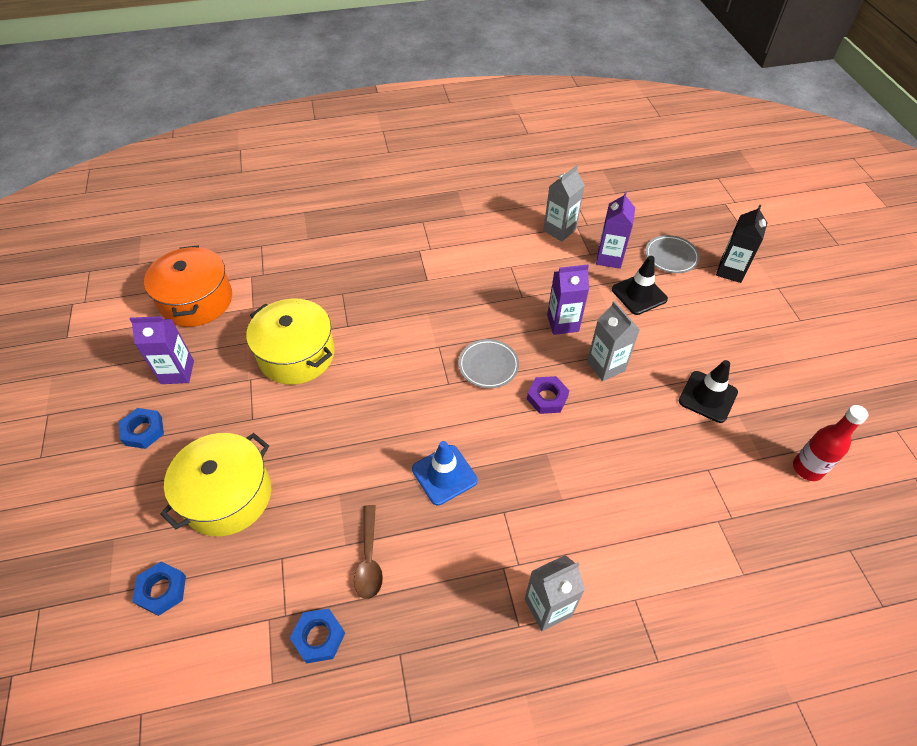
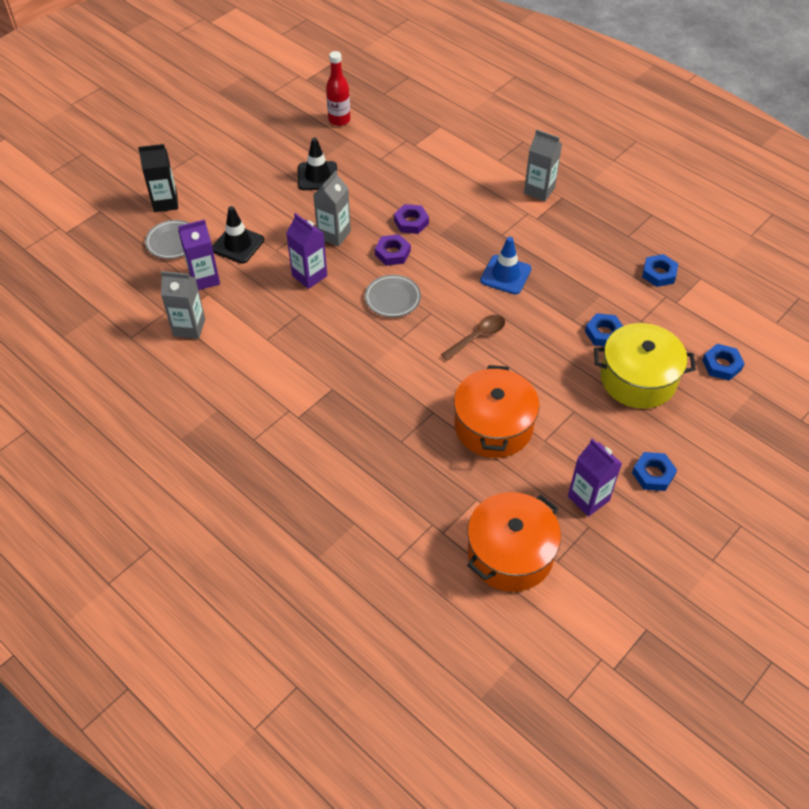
camera: 125 degrees left, 0 degrees up
yellow pot [246,299,335,385] -> orange pot [454,365,540,458]
brown spoon [354,505,383,599] -> brown spoon moved to [441,315,505,361]
none -> purple nut [394,204,429,234]
none -> blue nut [585,313,623,346]

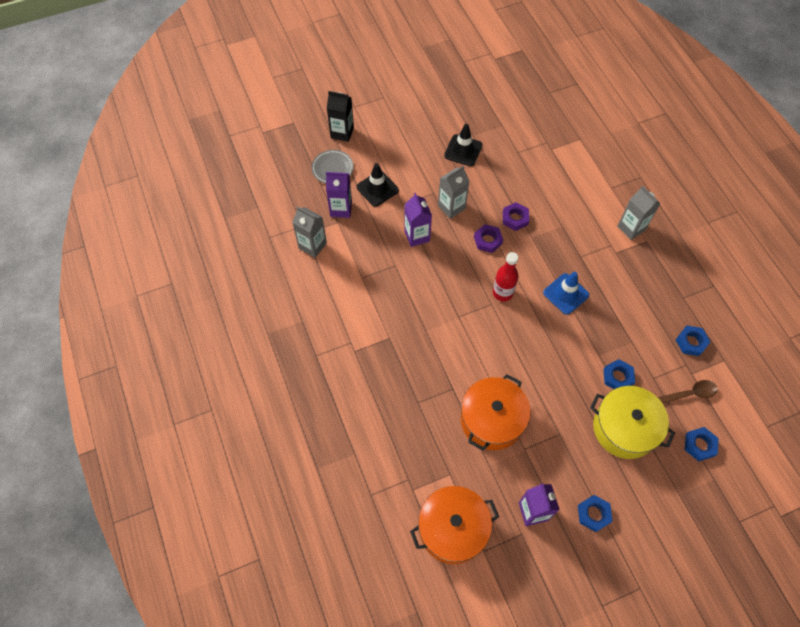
camera: 25 degrees right, 10 degrees up
red bottle [326,51,350,126] -> red bottle moved to [493,252,519,302]
grey plate [365,275,421,317] -> none
brown spoon [441,315,505,361] -> brown spoon moved to [658,380,718,404]

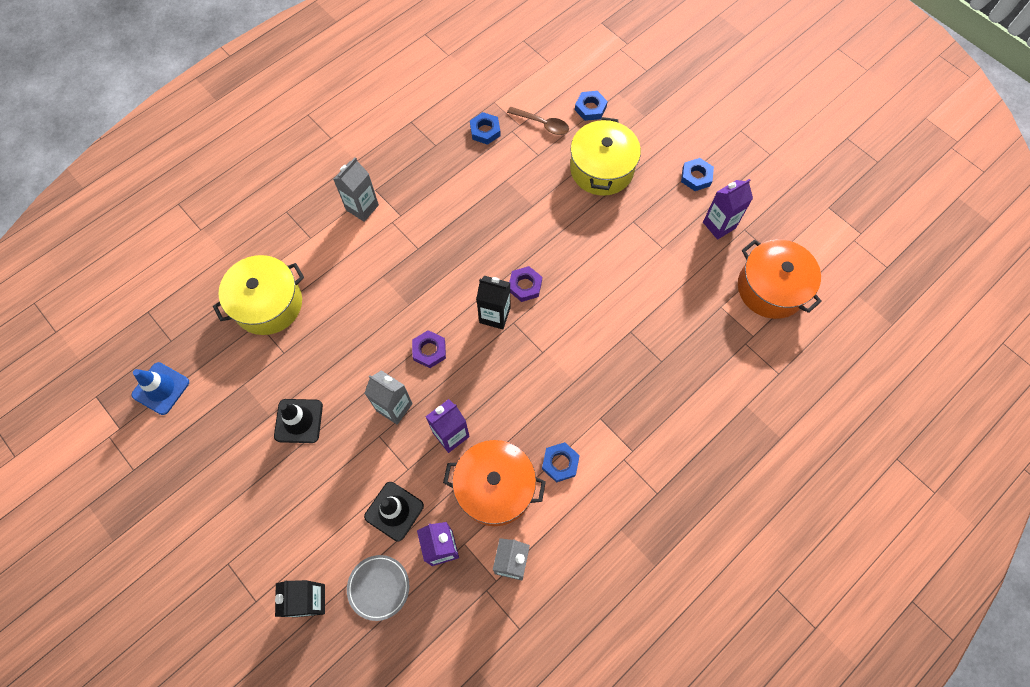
camera: 110 degrees left, 5 degrees up
orange pot [461,374,531,451] -> orange pot moved to [443,440,546,526]
red bottle [493,252,519,302] -> black carton [476,276,510,330]
purple nut [503,202,529,231] -> purple nut moved to [509,266,542,302]
blue traffic cone [543,272,589,315] -> blue traffic cone moved to [131,362,189,415]
blue nut [603,359,635,389] -> blue nut moved to [542,442,580,483]
brown spoon [658,380,718,404] -> brown spoon turned 150 degrees clockwise [507,107,569,135]
none -> yellow pot [213,255,304,335]

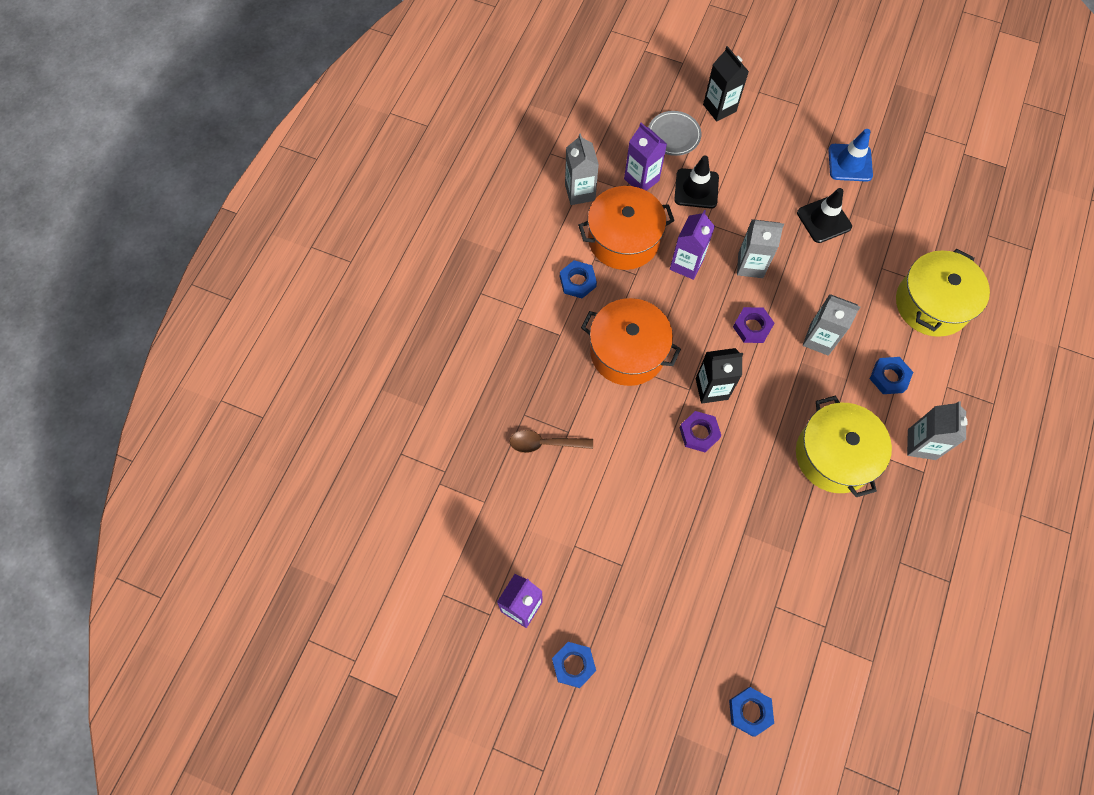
camera: 155 degrees right, 0 degrees up
blue traffic cone [131,362,189,415] -> blue traffic cone moved to [828,129,873,182]
blue nut [470,112,501,145] -> blue nut moved to [870,357,913,394]
brown spoon [507,107,569,135] -> brown spoon moved to [509,430,593,453]
yellow pot [570,117,641,196] -> yellow pot moved to [796,396,892,497]
orange pot [738,240,822,319] -> orange pot moved to [581,298,681,386]
none -> grey carton [803,294,860,356]

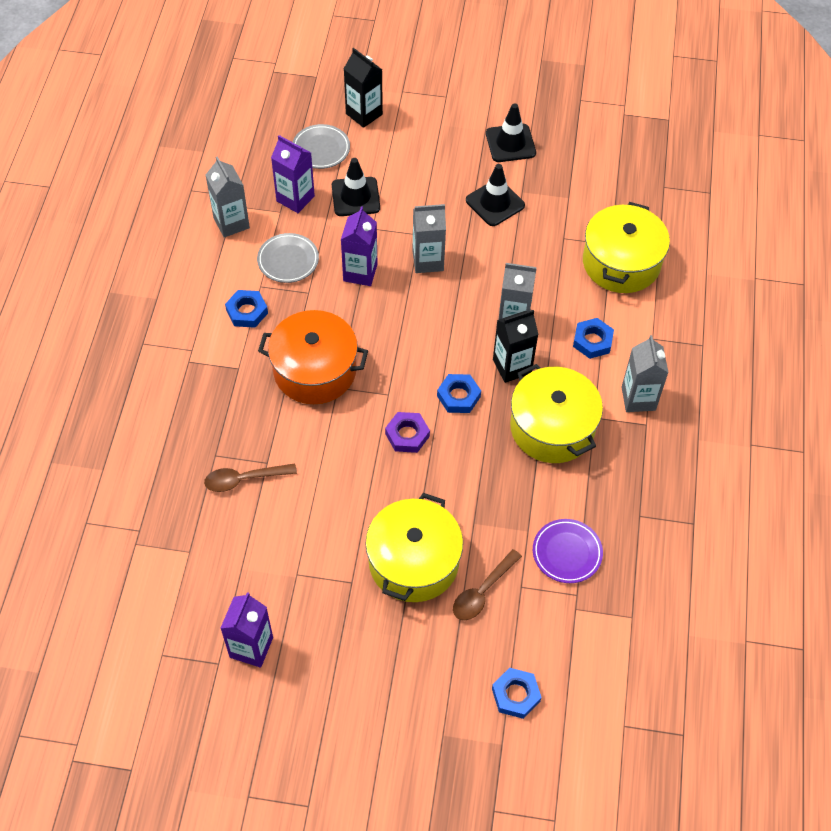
camera: 15 degrees left, 10 degrees down
blue nut [552,642,596,688] -> blue nut moved to [437,374,481,413]
orange pot [578,186,675,270] -> grey plate [257,233,319,283]
black carton [696,348,743,403] -> black carton moved to [493,310,539,383]
purple nut [733,307,775,343] -> none
blue traffic cone [828,129,873,182] -> black traffic cone [486,103,536,162]
none -> yellow pot [365,493,463,602]
none -> brown spoon [453,549,522,620]
none -> purple plate [533,519,603,583]

